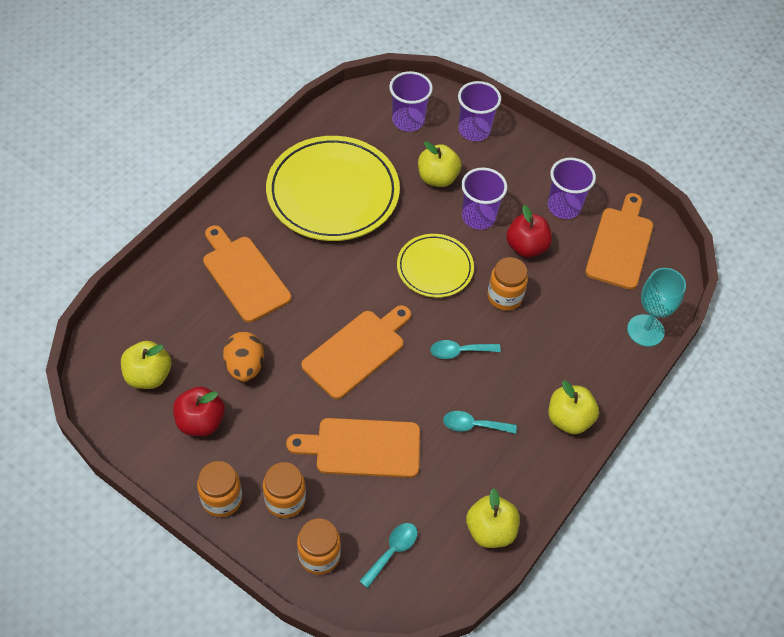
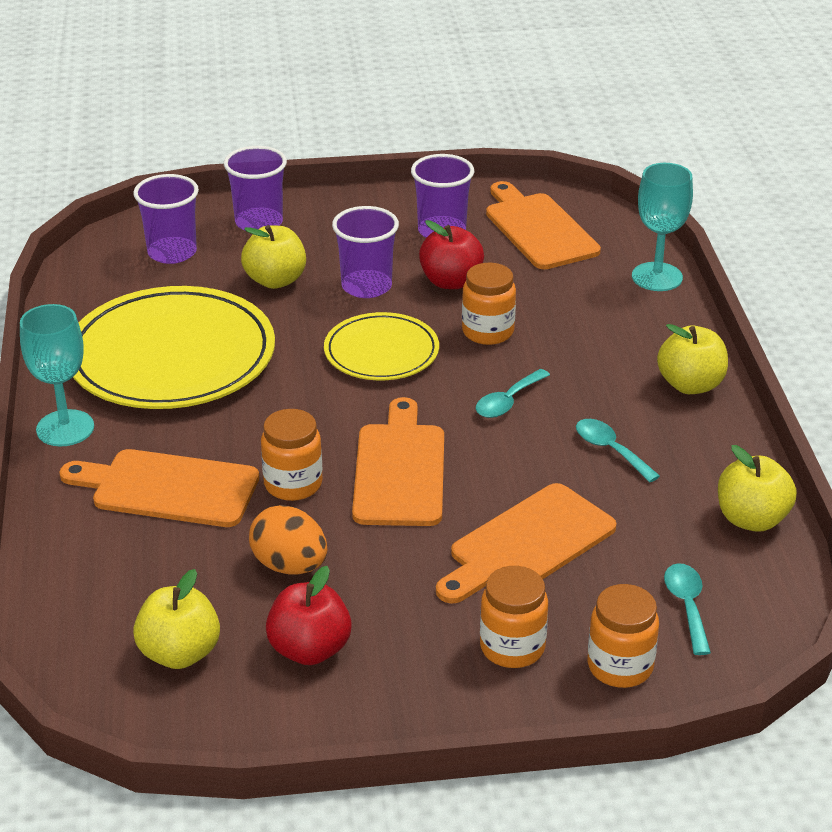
camera: 40 degrees left, 20 degrees down
orange jar [197,461,242,517] -> orange jar moved to [261,409,322,501]
turquoise spoon [443,411,517,434] -> turquoise spoon turned 90 degrees clockwise [576,419,660,482]
none -> turquoise goblet [20,304,94,446]

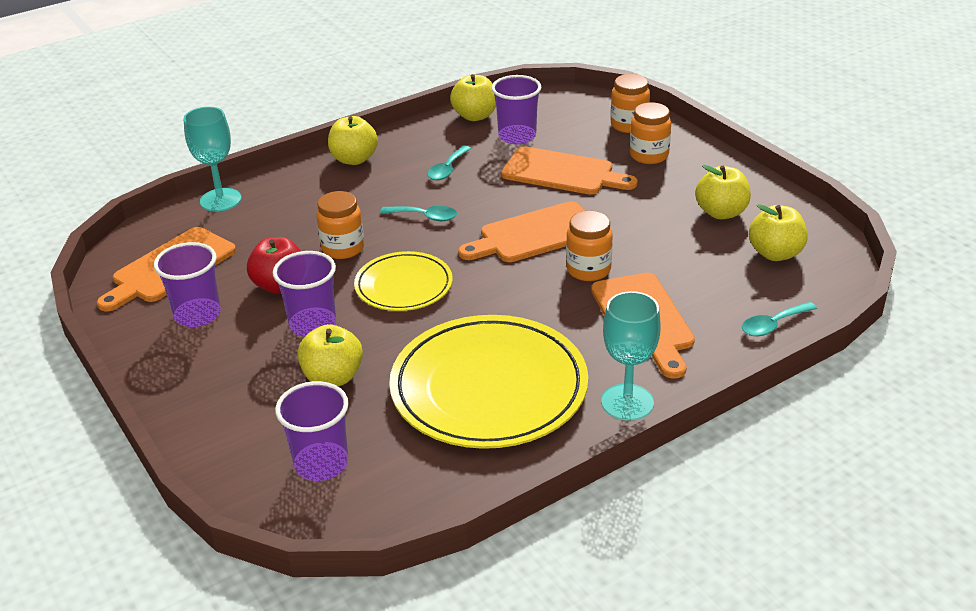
camera: 115 degrees left, 0 degrees up
purple cup [224,146,287,230] -> purple cup moved to [491,75,542,144]
orange egg [249,505,327,575] -> none
red apple [266,566,352,665] -> yellow apple [695,165,751,219]
turquoise spoon [664,563,711,655] -> turquoise spoon moved to [742,302,817,336]

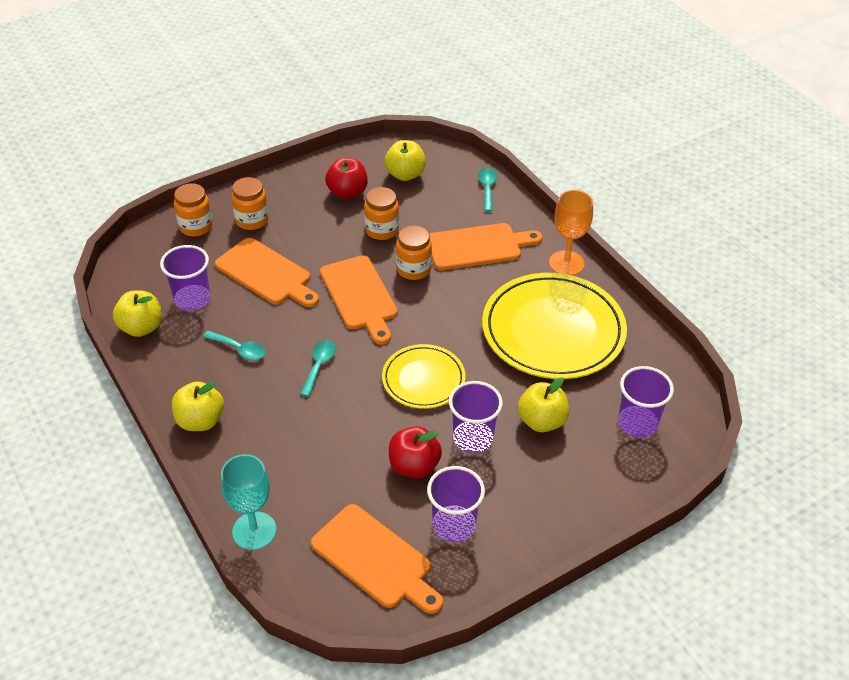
camera: 90 degrees left, 10 degrees up
orange jar [317,191,364,259] -> orange jar moved to [364,187,399,240]
orange cutting board [501,146,638,195] -> orange cutting board turned 105 degrees clockwise [215,238,319,307]
turquoise goblet [601,291,661,421] -> orange goblet [549,190,593,275]
yellow apple [695,165,751,219] -> red apple [325,158,368,199]
turquoise spoon [742,302,817,336] -> turquoise spoon turned 150 degrees counterclockwise [478,168,497,211]

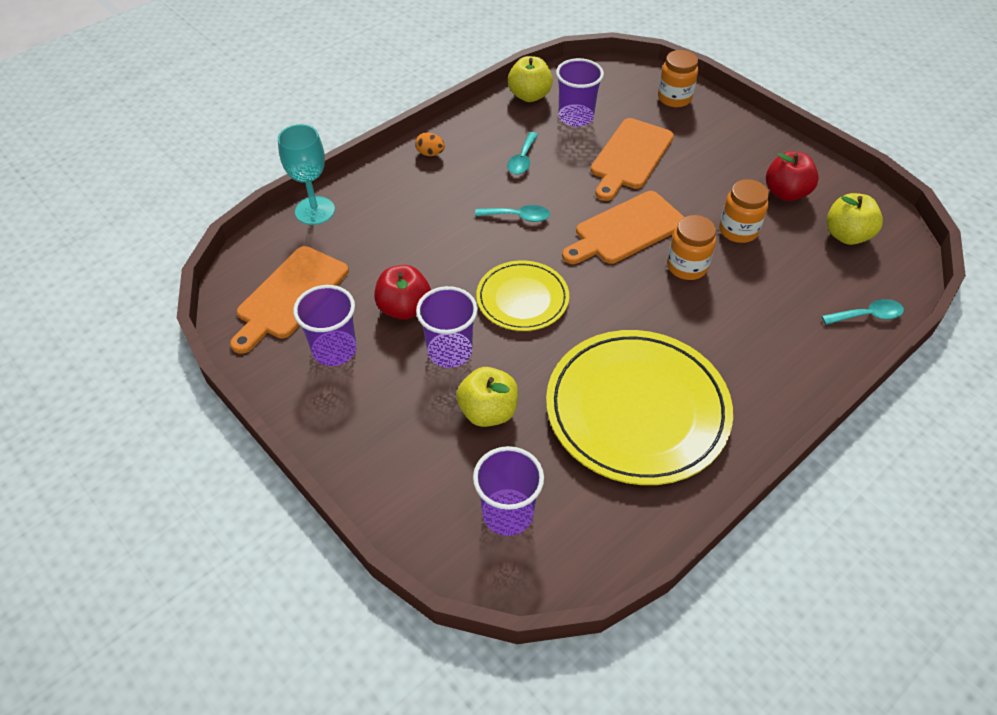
camera: 80 degrees right, 5 degrees up
yellow apple [172,381,224,431] -> orange egg [415,132,445,156]
orange jar [231,177,269,230] -> none
orange cutting board [430,223,543,270] -> none
orange goblet [549,190,593,275] -> none

